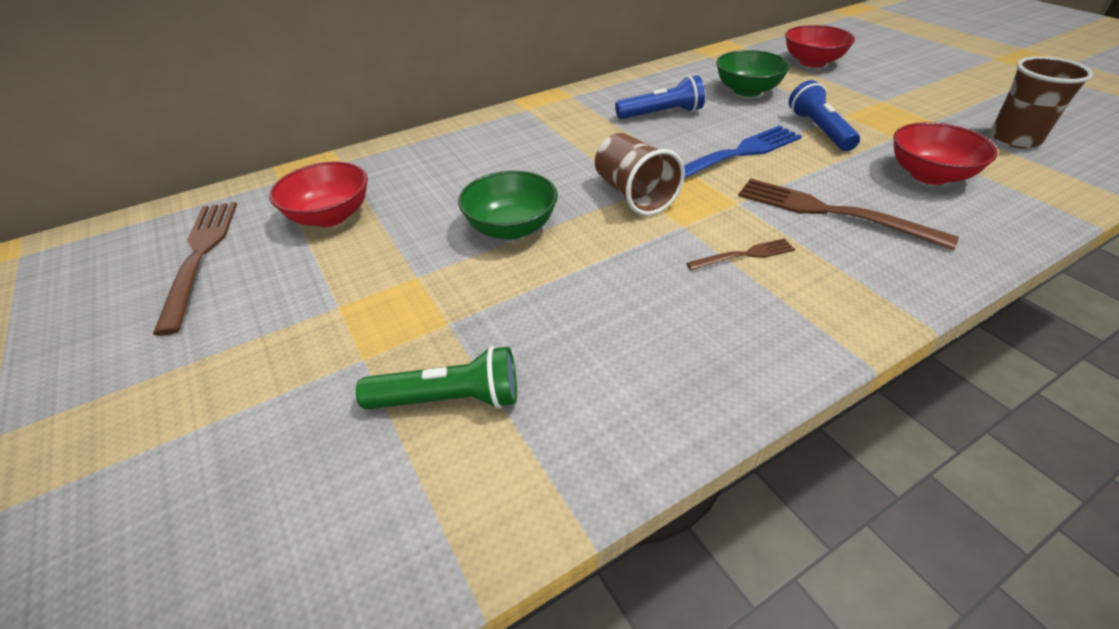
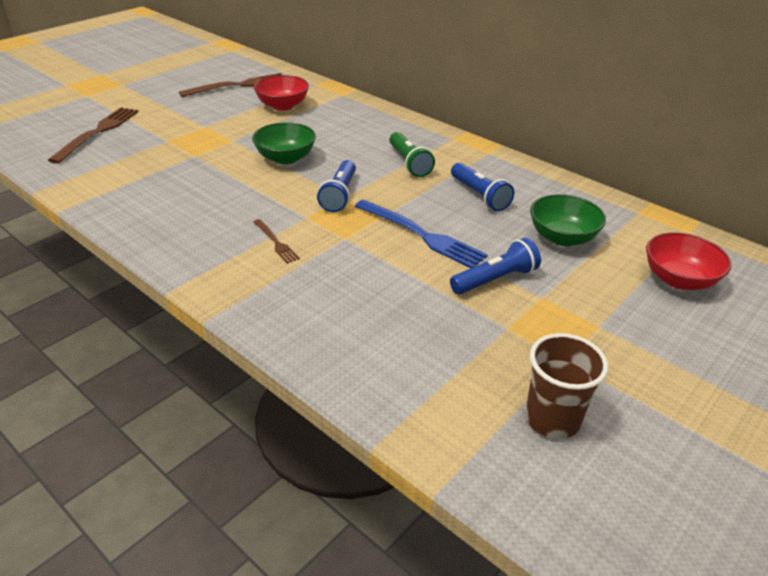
camera: 70 degrees right, 5 degrees down
green flashlight [356,346,517,410] -> green flashlight moved to [389,132,435,177]
brown cup [595,133,685,216] -> blue flashlight [317,160,356,212]
brown fork [738,178,959,250] -> brown fork moved to [48,107,139,164]
red bowl [893,122,998,185] -> none

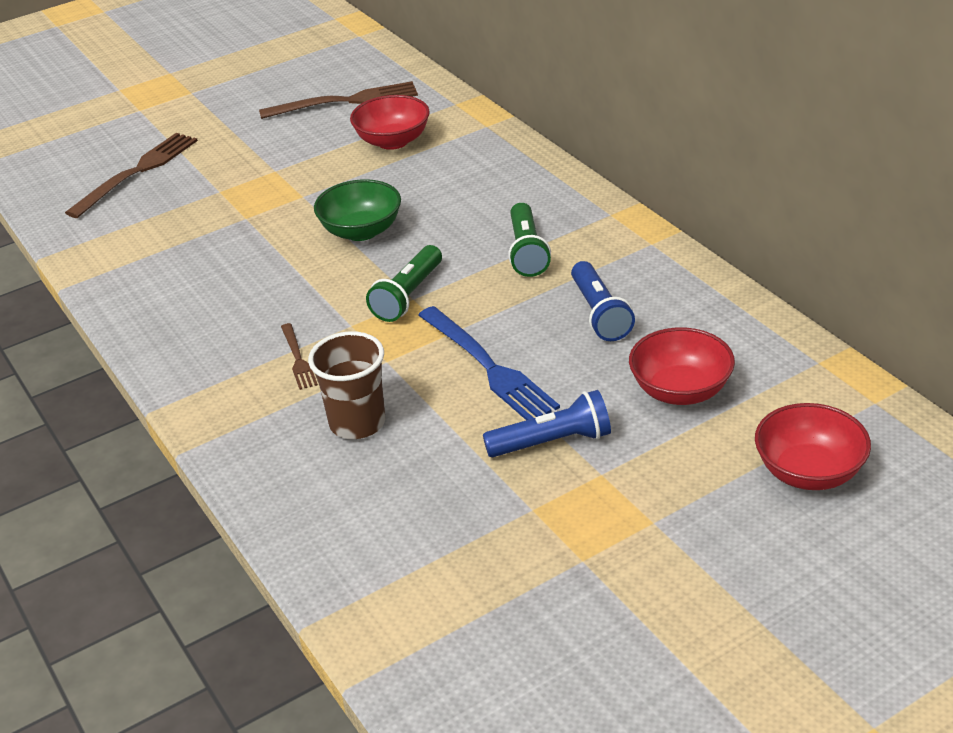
camera: 20 degrees right, 0 degrees up
blue flashlight [317,160,356,212] -> green flashlight [366,245,442,322]
brown cup [525,333,608,439] -> brown cup moved to [308,331,385,439]
green bowl [530,194,606,246] -> red bowl [629,327,735,405]

